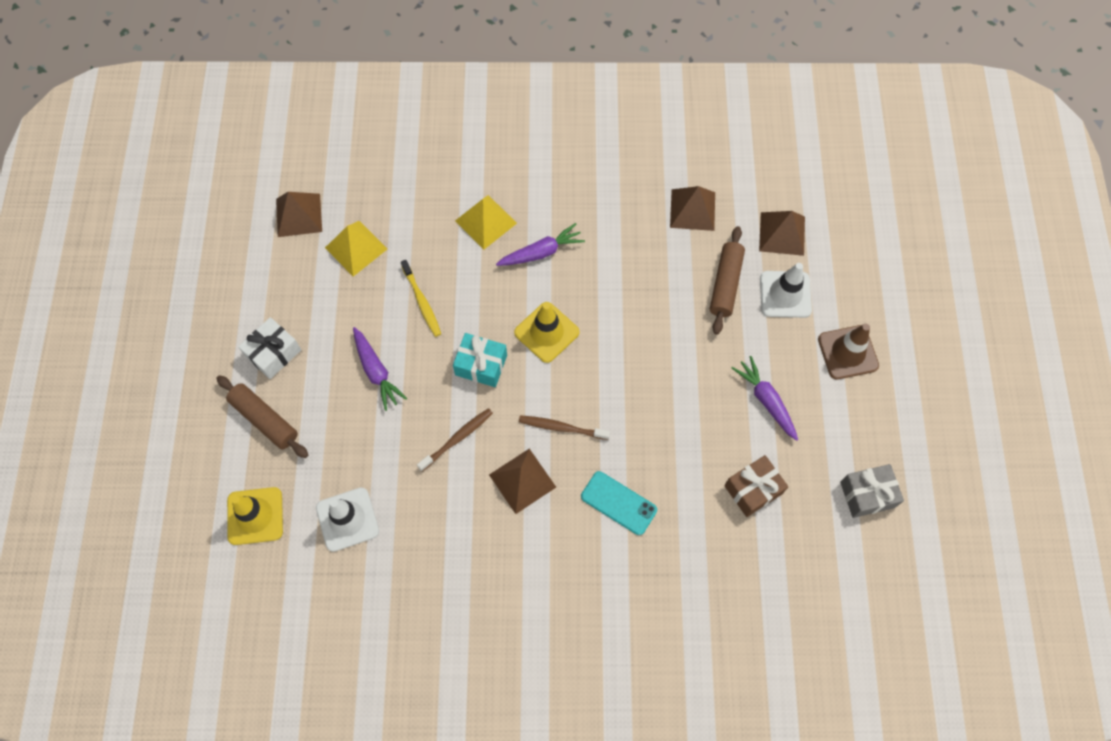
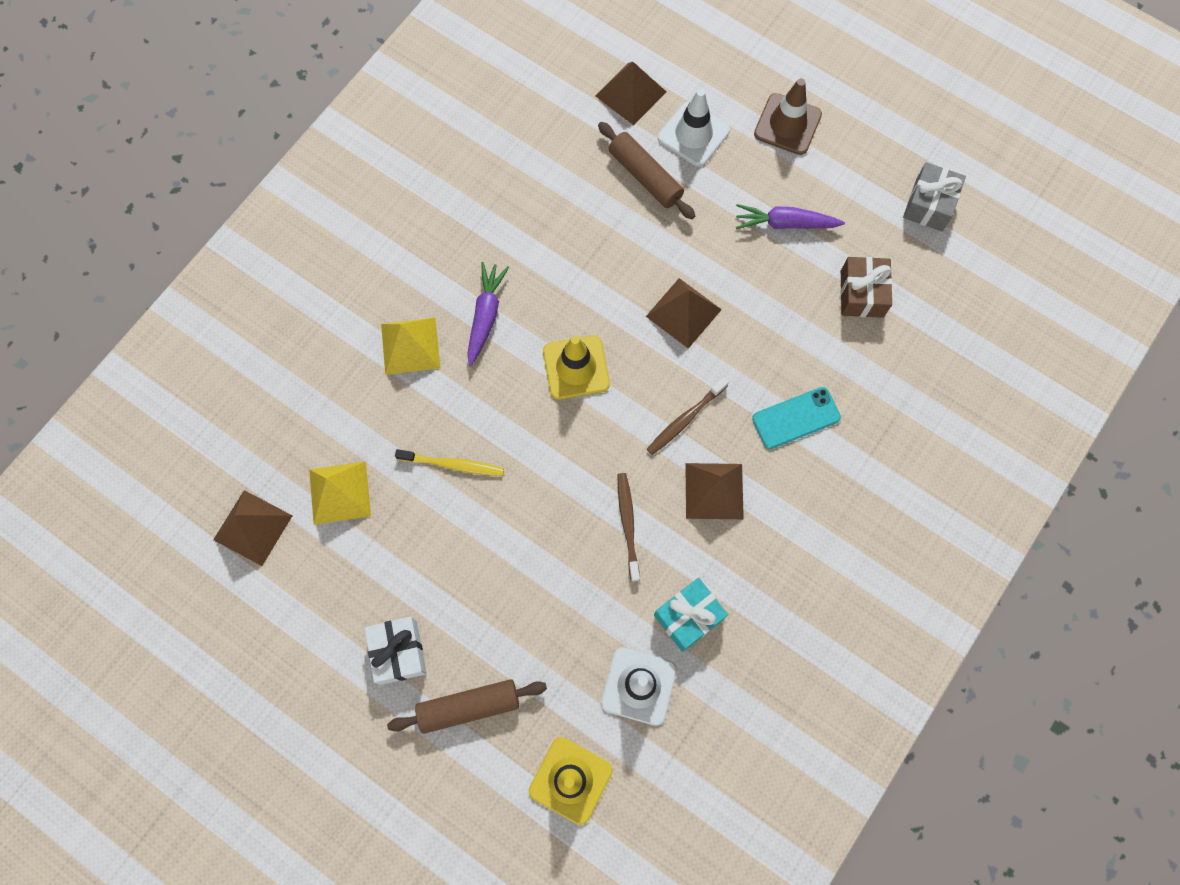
camera: 55 degrees left, 5 degrees up
purple carrot [353,327,407,411] -> none
turquoise gift [453,333,507,387] -> turquoise gift moved to [654,578,728,652]
brown pyramid [670,186,715,231] -> brown pyramid moved to [646,278,722,349]

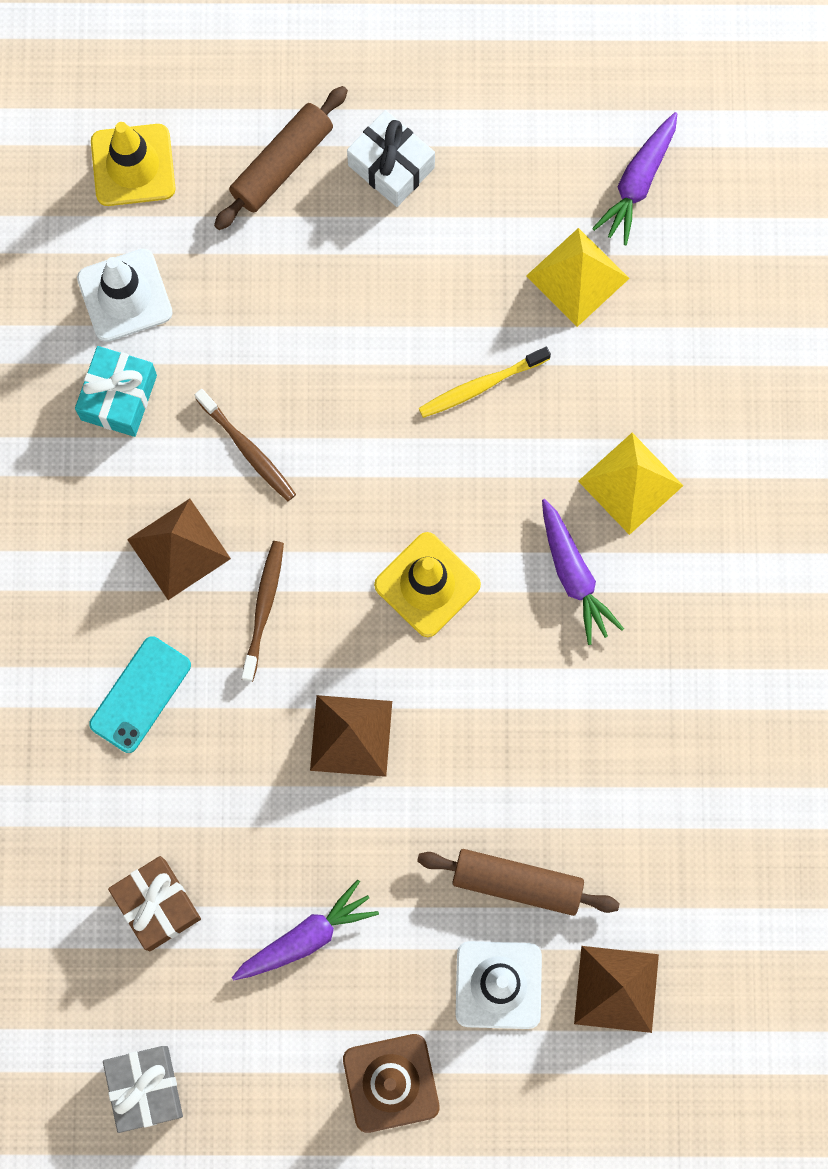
camera: 145 degrees right, 5 degrees up
brown pyramid [213,490,293,566] -> purple carrot [592,112,677,245]

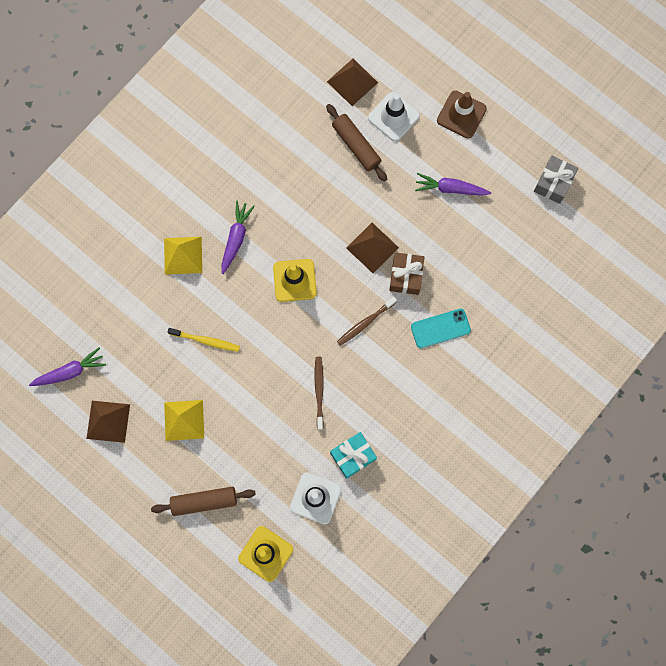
camera: 140 degrees left, 0 degrees up
brown gift [108,856,201,951] -> brown gift moved to [389,252,424,295]
brown pyramid [127,499,231,600] -> brown pyramid moved to [86,401,130,443]
white gift [347,110,435,207] -> none
yellow pyramid [526,228,630,327] -> yellow pyramid moved to [164,400,204,441]

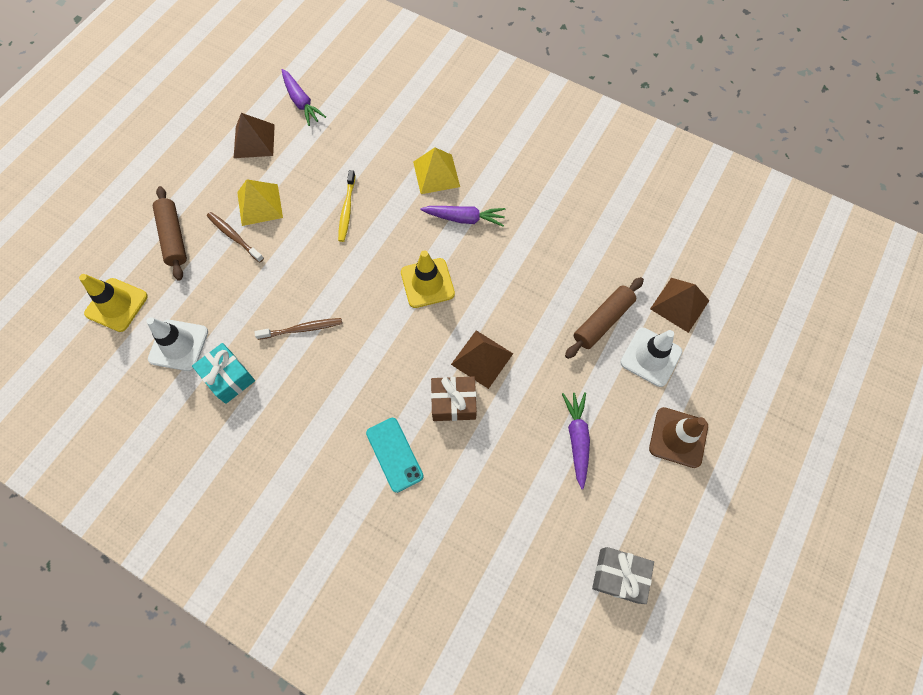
camera: 80 degrees right, 10 degrees down
brown toothbrush [337,297,397,346] -> brown toothbrush moved to [207,212,264,263]

